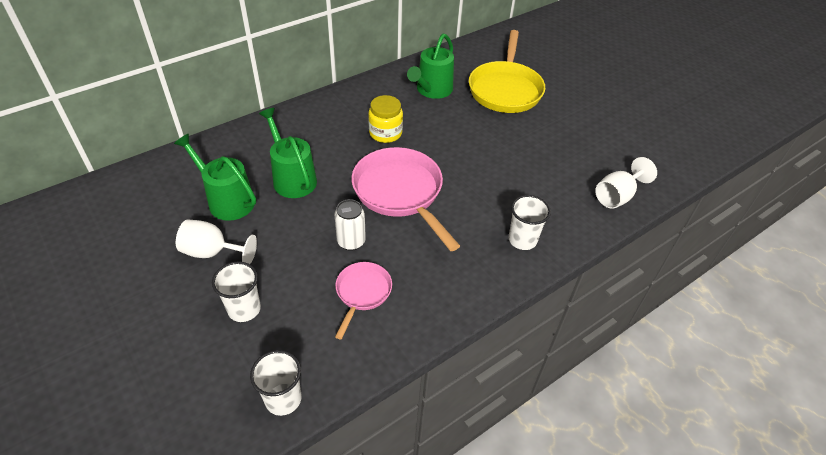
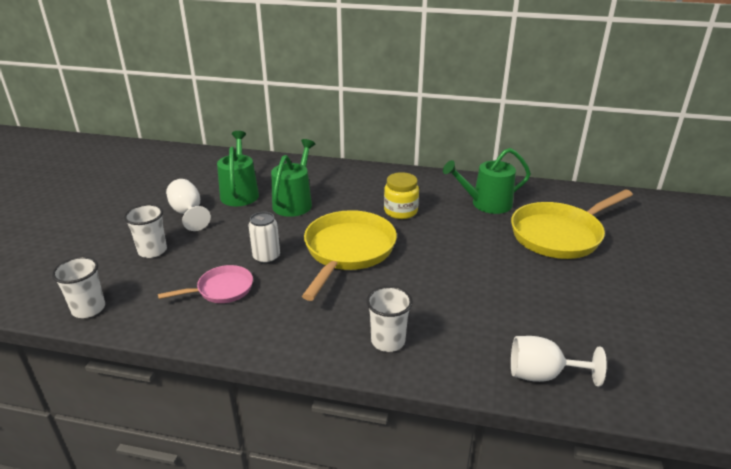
camera: 50 degrees right, 15 degrees down
pink pan [351,147,460,251] -> yellow pan [302,210,397,301]

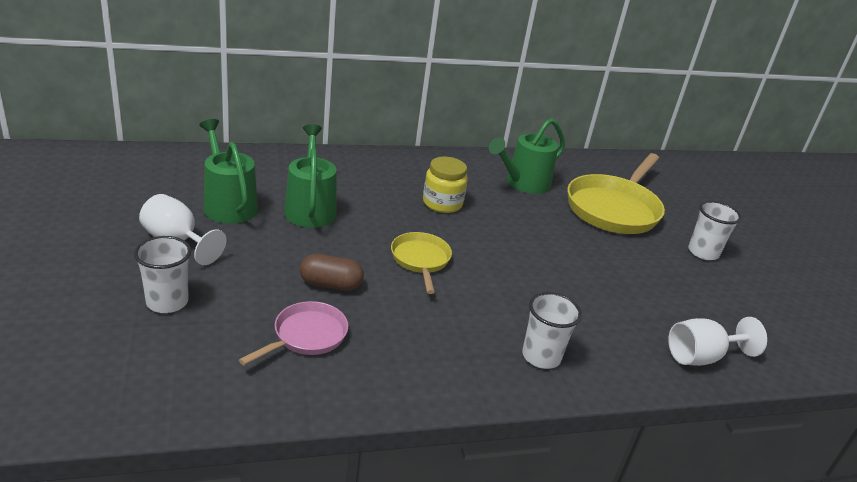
camera: 30 degrees left, 0 degrees up
white cup [52,257,105,318] -> white cup moved to [688,201,742,260]
white can [248,212,280,264] -> brown capsule [300,254,364,291]
yellow pan [302,210,397,301] -> yellow pan [391,232,452,294], size x0.54

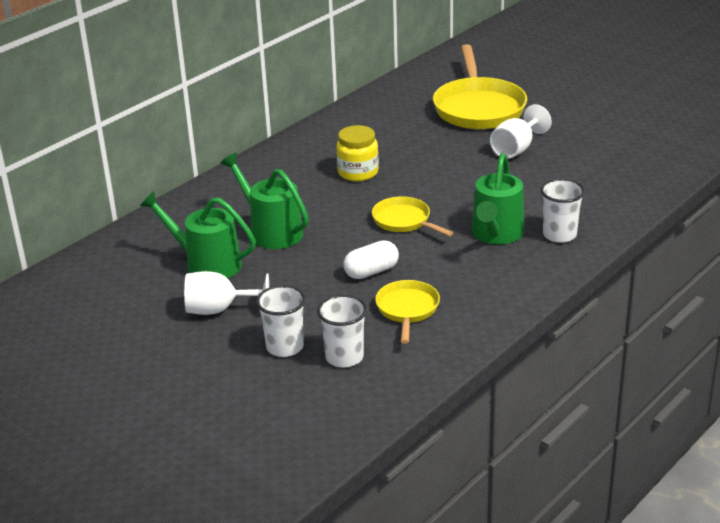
camera: 30 degrees left, 0 degrees up
pink pan [239,301,348,366] -> yellow pan [375,280,440,344]
brown capsule [300,254,364,291] -> white capsule [343,240,399,279]
green watering can [489,118,565,194] -> green watering can moved to [472,153,524,245]
white goblet [668,317,767,366] -> white goblet moved to [490,104,552,159]
white cup [688,201,742,260] -> white cup moved to [317,295,367,368]

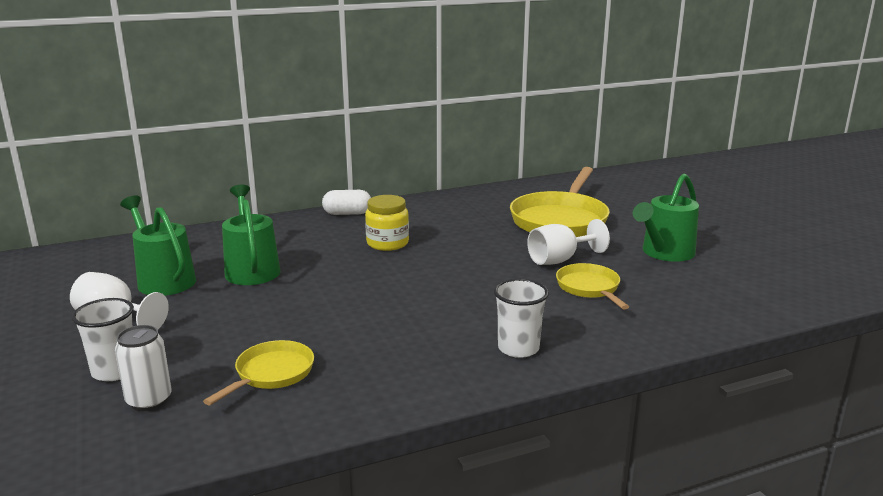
camera: 25 degrees right, 10 degrees down
white cup [317,295,367,368] -> white can [115,325,172,411]
white capsule [343,240,399,279] -> white capsule moved to [322,190,371,215]
yellow pan [372,196,453,236] -> yellow pan moved to [556,263,629,310]
green watering can [472,153,524,245] -> green watering can moved to [633,174,699,262]

